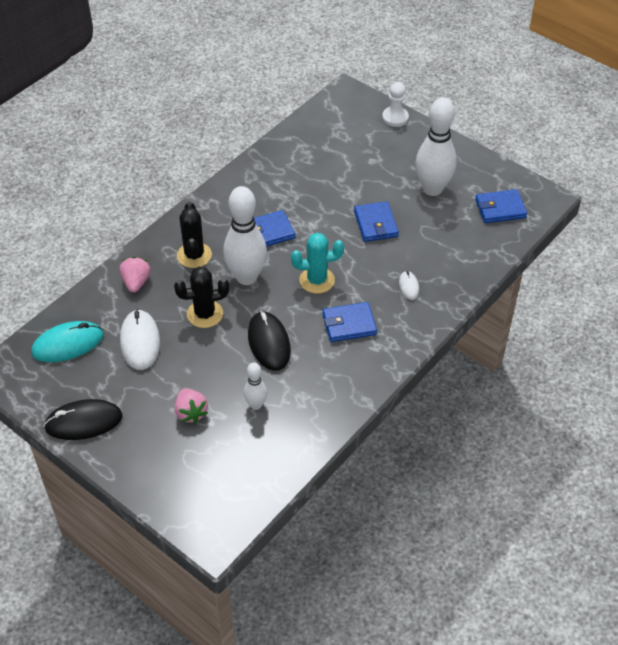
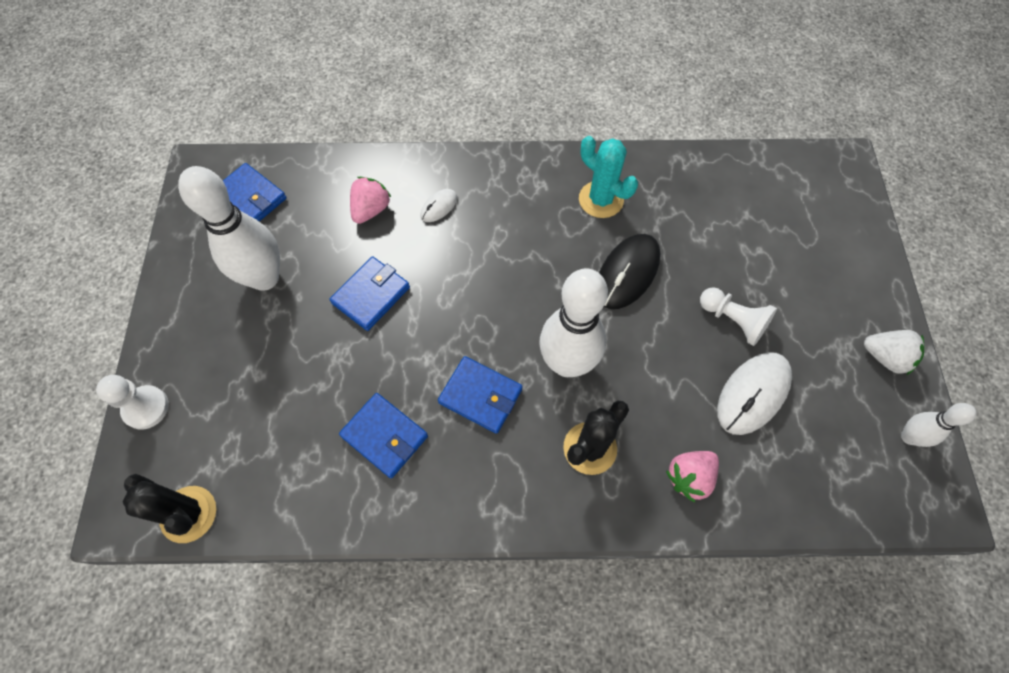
camera: 130 degrees left, 15 degrees up
turquoise mouse [31,321,104,362] -> none
black mouse [44,399,123,440] -> white strawberry [864,330,924,376]
black cactus [174,267,229,328] -> black cactus moved to [122,474,216,543]
pink strawberry [175,389,208,423] -> pink strawberry moved to [350,177,391,224]
white bowling pin [244,362,267,410] -> white bowling pin moved to [901,403,976,447]
turquoise cactus [291,233,344,294] -> turquoise cactus moved to [579,136,638,218]
blue wallet [322,302,377,342] -> blue wallet moved to [339,393,428,478]
none -> white pawn [700,287,777,346]

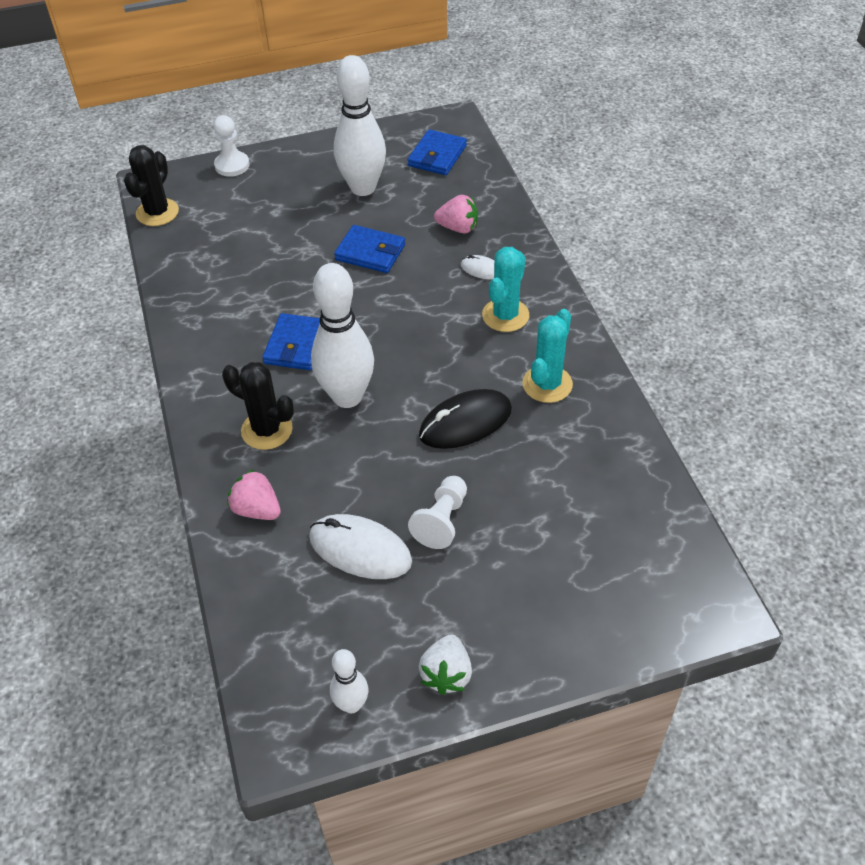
camera: 75 degrees right, 15 degrees down
blue wallet [339,393,428,478] -> none
black mouse [599,234,661,309] -> black mouse turned 45 degrees counterclockwise [419,389,512,449]
none -> turquoise cactus [482,247,529,332]

